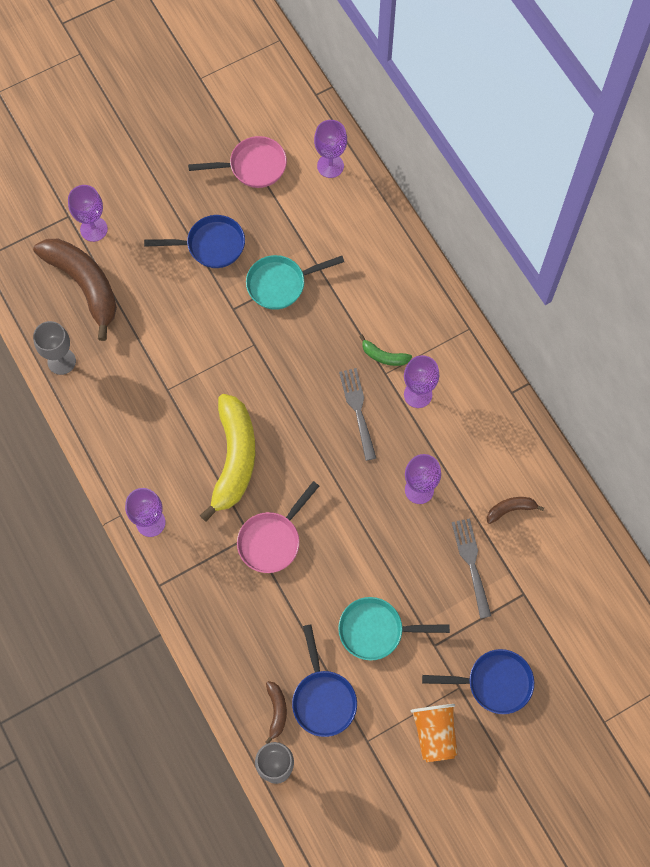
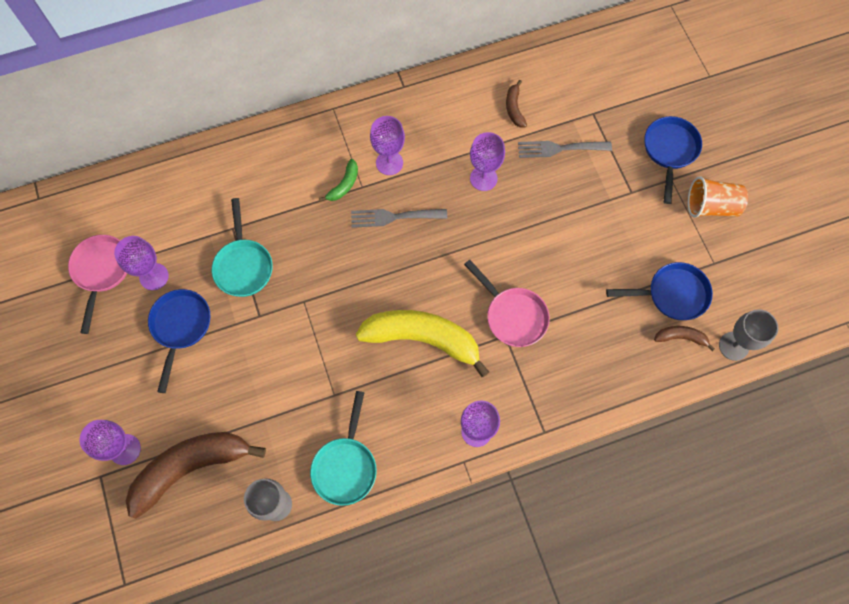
camera: 80 degrees left, 0 degrees up
purple goblet [314,120,347,178] -> purple goblet moved to [114,236,169,290]
turquoise pan [338,597,450,660] -> turquoise pan moved to [310,391,377,506]

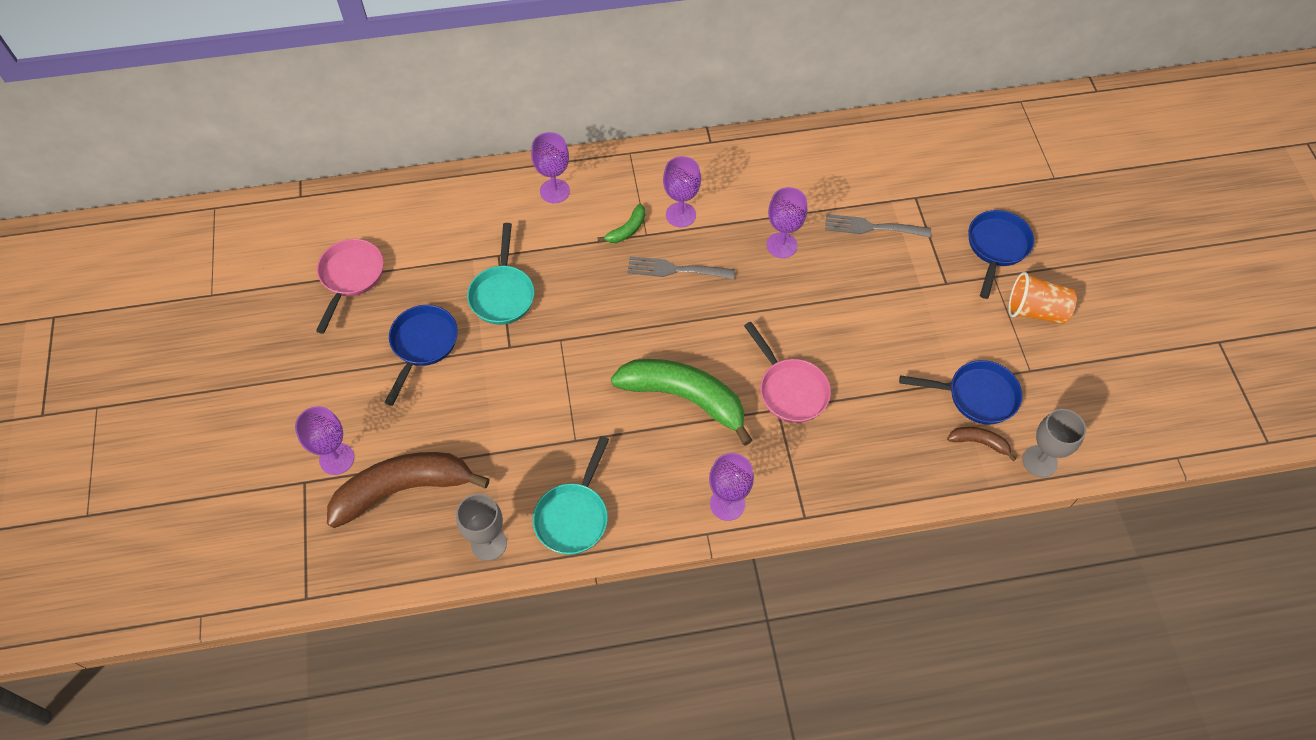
camera: 10 degrees right, 10 degrees down
purple goblet [114,236,169,290] -> purple goblet moved to [531,132,570,203]
yellow banana [356,310,489,377] -> green banana [611,359,753,446]
brown banana [506,80,527,127] -> none

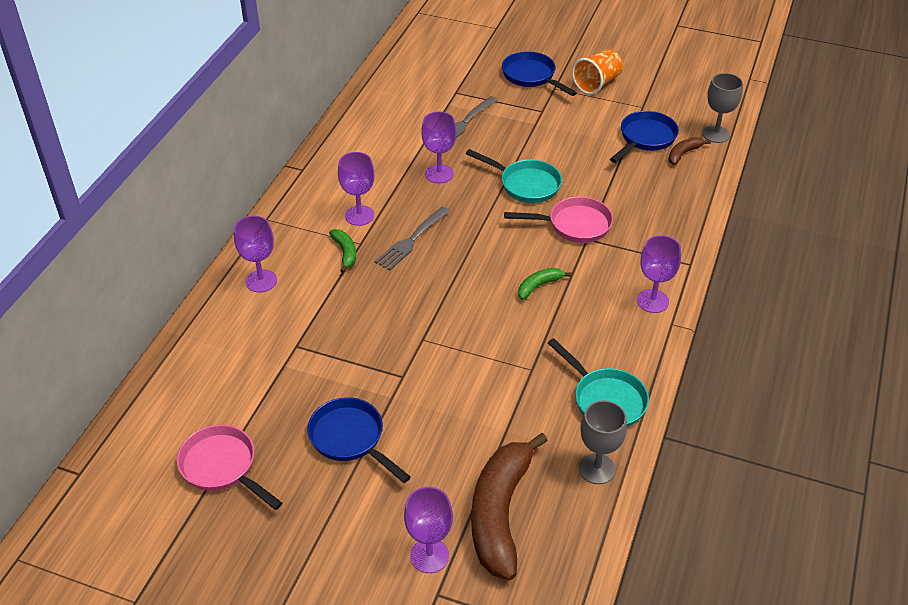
camera: 60 degrees left, 15 degrees down
turquoise pan [467,223,535,325] -> turquoise pan moved to [466,149,562,203]
green banana [611,359,753,446] -> green banana [518,268,572,300], size x0.44

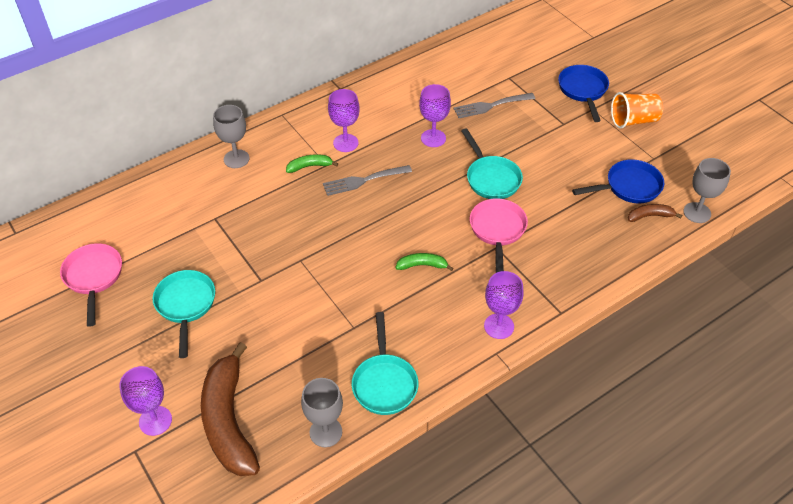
camera: 35 degrees right, 5 degrees up
purple goblet [234,216,277,292] -> grey goblet [213,105,250,168]
blue pan [307,397,411,483] -> turquoise pan [152,270,215,358]
green banana [329,229,356,273] -> green banana turned 120 degrees counterclockwise [286,154,338,173]
brown banana [471,433,548,580] -> brown banana turned 60 degrees counterclockwise [201,342,260,476]
pink pan [504,196,613,243] -> pink pan turned 120 degrees counterclockwise [470,198,528,273]

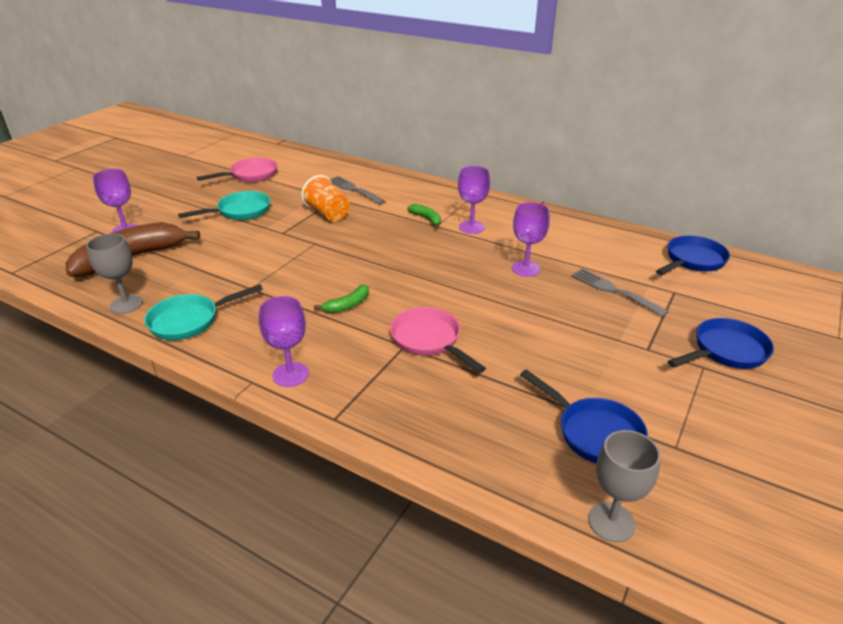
camera: 65 degrees right, 15 degrees down
grey goblet [213,105,250,168] -> none
grey fork [323,165,412,196] -> grey fork moved to [330,176,386,205]
green banana [396,253,454,271] -> green banana turned 75 degrees clockwise [314,285,369,313]
turquoise pan [461,128,523,199] -> none
pink pan [470,198,528,273] -> pink pan turned 105 degrees counterclockwise [390,307,486,373]
orange cup [611,92,663,129] -> orange cup moved to [301,175,349,222]
brown banana [628,204,682,222] -> none
none -> blue pan [656,236,730,275]

